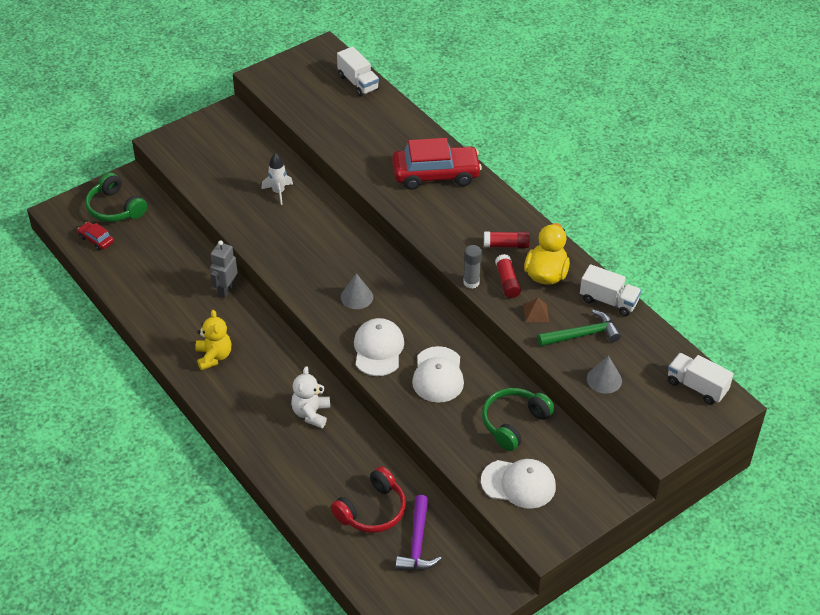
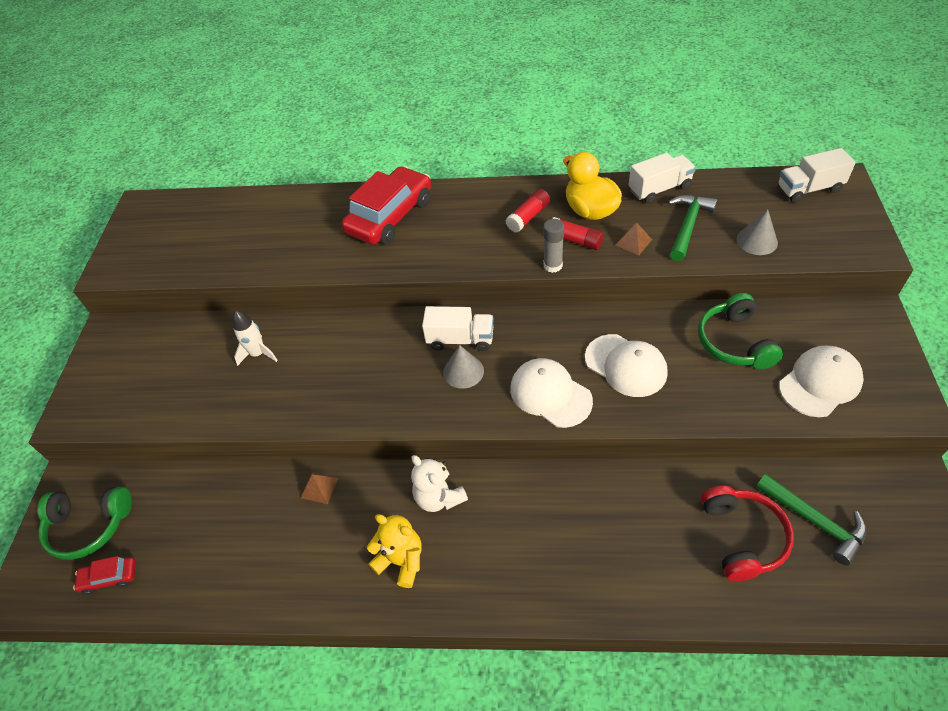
camera: 45 degrees left, 5 degrees up
grey robot [210,240,238,298] -> brown pyramid [301,472,338,504]
white teddy bear [291,366,330,428] -> white teddy bear moved to [411,455,468,512]
white truck [337,47,379,97] -> white truck moved to [422,306,493,351]
purple hammer [396,495,441,570] -> green hammer [756,474,866,565]

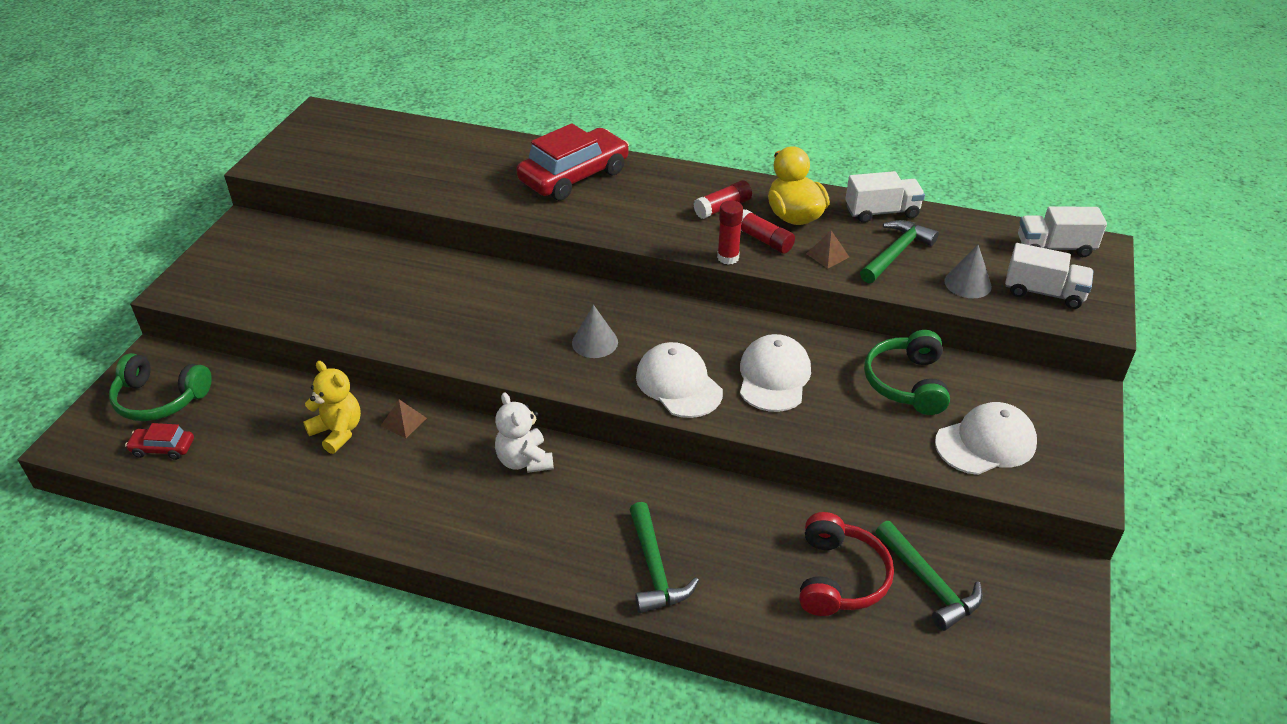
camera: 10 degrees right, 10 degrees down
white rocket [232,311,278,366] -> none
yellow teddy bear [367,514,421,588] -> yellow teddy bear moved to [303,361,361,454]
white truck [422,306,493,351] -> white truck moved to [1005,243,1094,309]
grey glue stick [543,219,564,273] -> red glue stick [717,201,743,265]
white cap [585,334,668,397] -> white cap turned 135 degrees counterclockwise [740,334,811,412]
none -> green hammer [630,502,699,613]

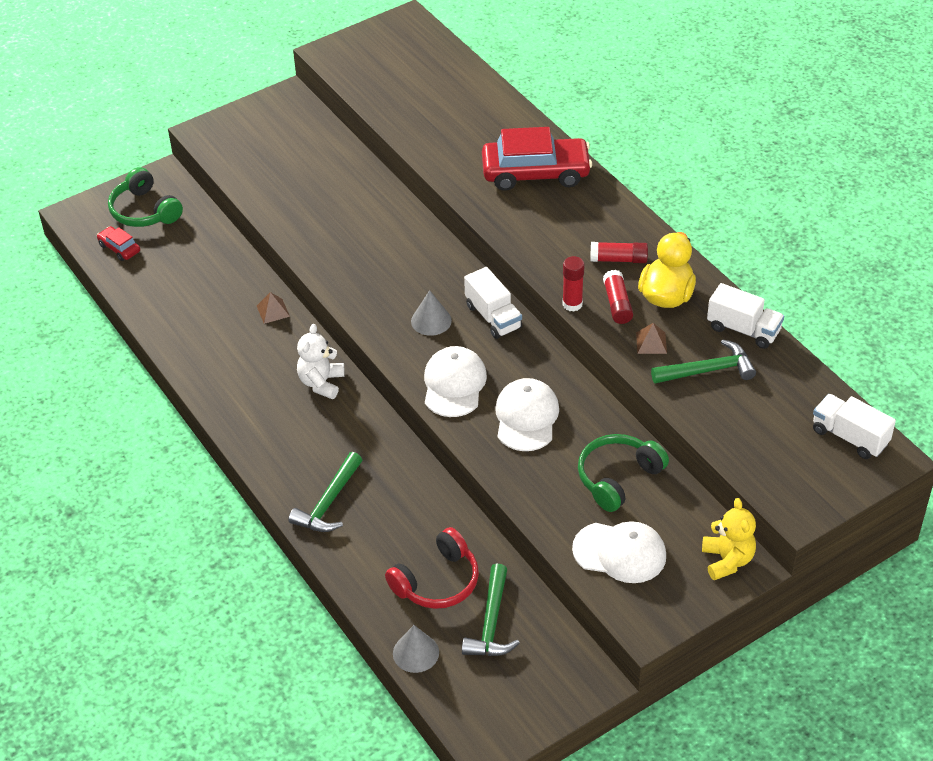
camera: 40 degrees right, 5 degrees up
yellow teddy bear [303,361,361,454] -> yellow teddy bear moved to [702,498,756,580]
white cap [740,334,811,412] -> white cap turned 45 degrees counterclockwise [495,378,559,451]
grey cone [944,245,992,298] -> grey cone moved to [393,625,439,673]
white truck [1005,243,1094,309] -> white truck moved to [464,267,522,339]

